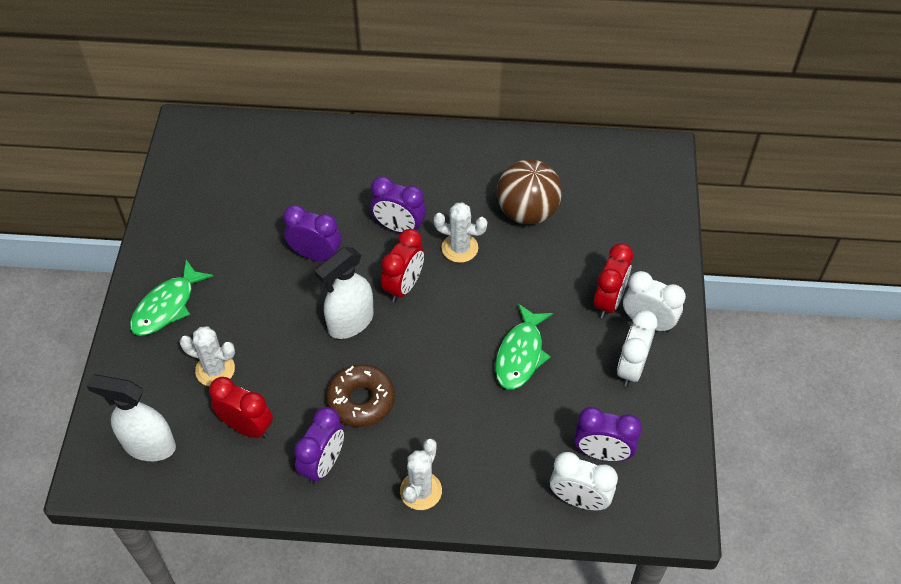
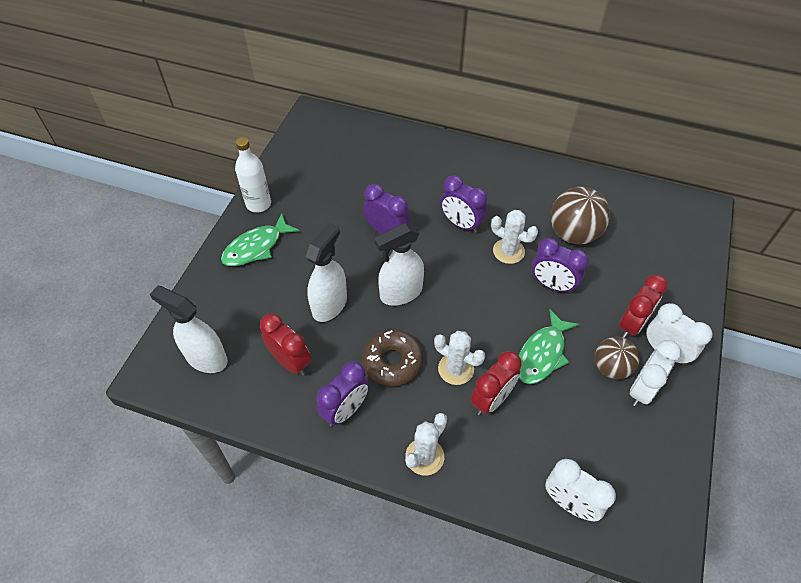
camera: 15 degrees right, 0 degrees up
white cactus [179,326,235,386] -> white cactus moved to [434,331,485,385]
red clock [381,229,424,302] -> red clock moved to [471,351,522,415]
purple clock [574,407,642,461] -> purple clock moved to [532,238,589,293]
none -> white bottle [235,137,271,213]
none -> white spray bottle [306,223,347,322]
none -> brown ball [595,337,639,379]

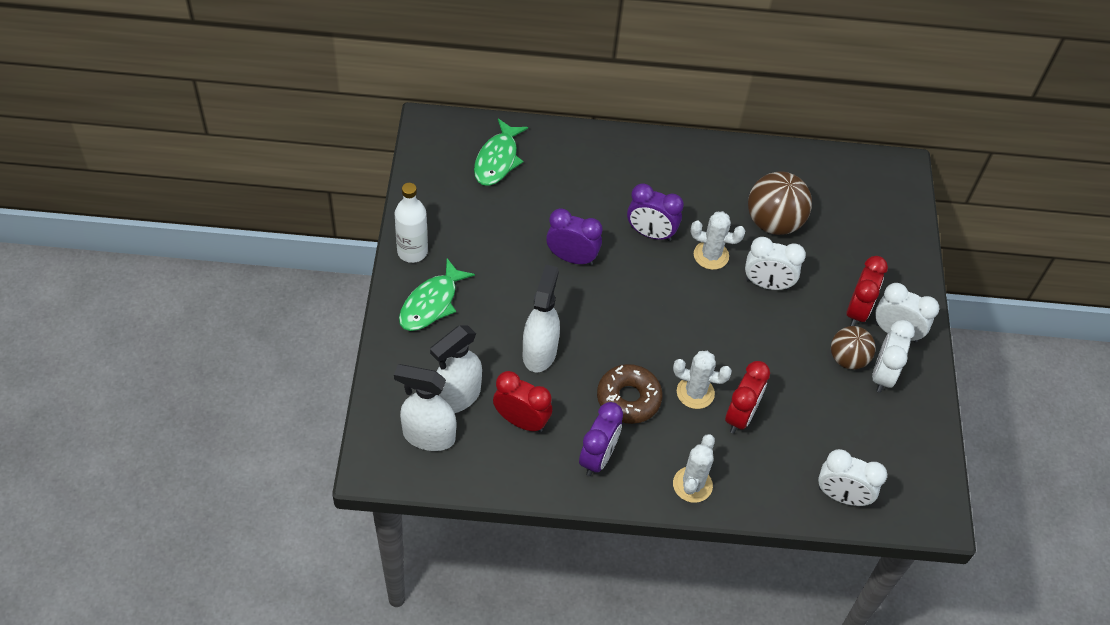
camera: 20 degrees left, 0 degrees up
white spray bottle [374,223,424,306] -> white spray bottle moved to [430,326,482,413]
green fish [519,309,579,384] -> green fish moved to [474,119,528,186]
purple clock [532,238,589,293] -> white clock [745,237,806,290]

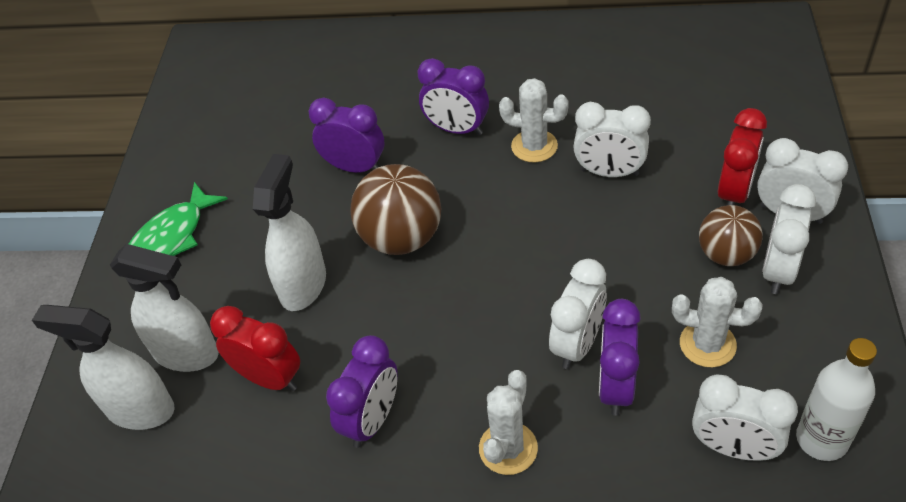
camera: 10 degrees right, 5 degrees down
white bottle [394,183,428,263] -> white bottle moved to [796,338,877,461]
white spray bottle [430,326,482,413] -> white spray bottle turned 120 degrees counterclockwise [110,244,219,372]
green fish [474,119,528,186] -> none
brown donut [597,364,663,424] -> none
white cactus [673,351,732,409] -> white cactus moved to [672,277,763,367]
red clock [725,361,770,433] -> white clock [549,259,607,369]
brown ball [748,172,812,235] -> brown ball moved to [350,164,441,255]
none -> purple clock [599,299,641,416]

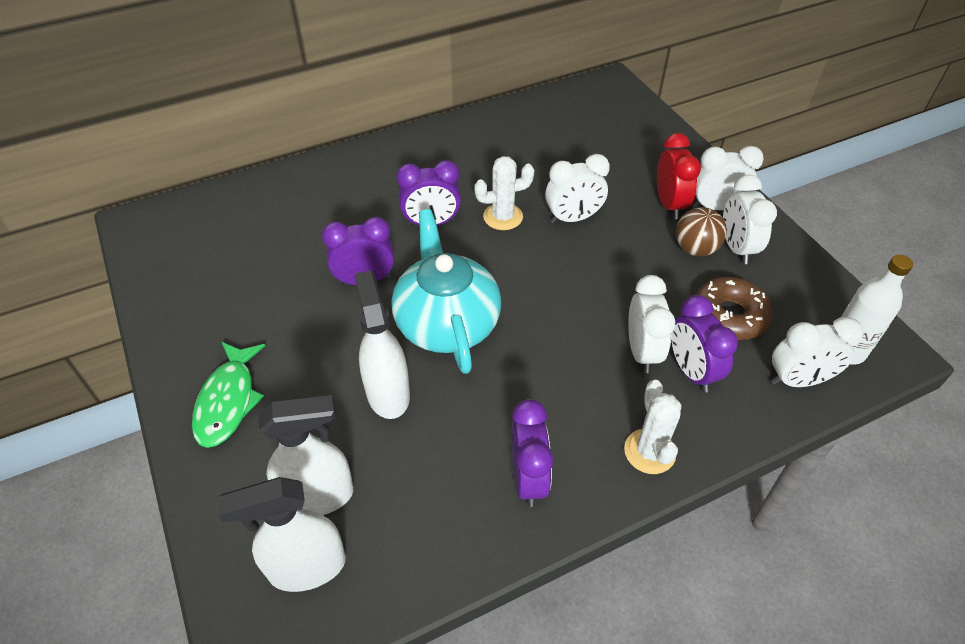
camera: 35 degrees left, 0 degrees up
red clock [210,306,300,391] -> none
brown ball [350,164,441,255] -> turquoise teapot [392,209,501,374]
white cactus [672,277,763,367] -> brown donut [696,277,773,340]

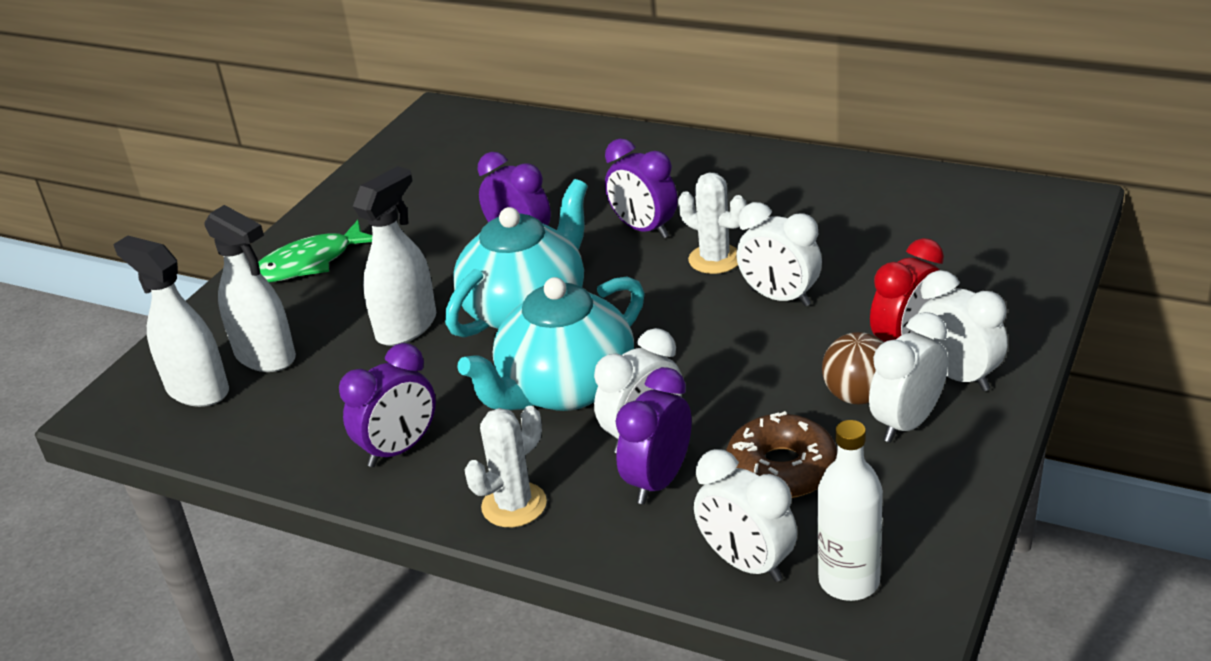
camera: 55 degrees right, 15 degrees down
none -> turquoise teapot [457,276,645,411]

